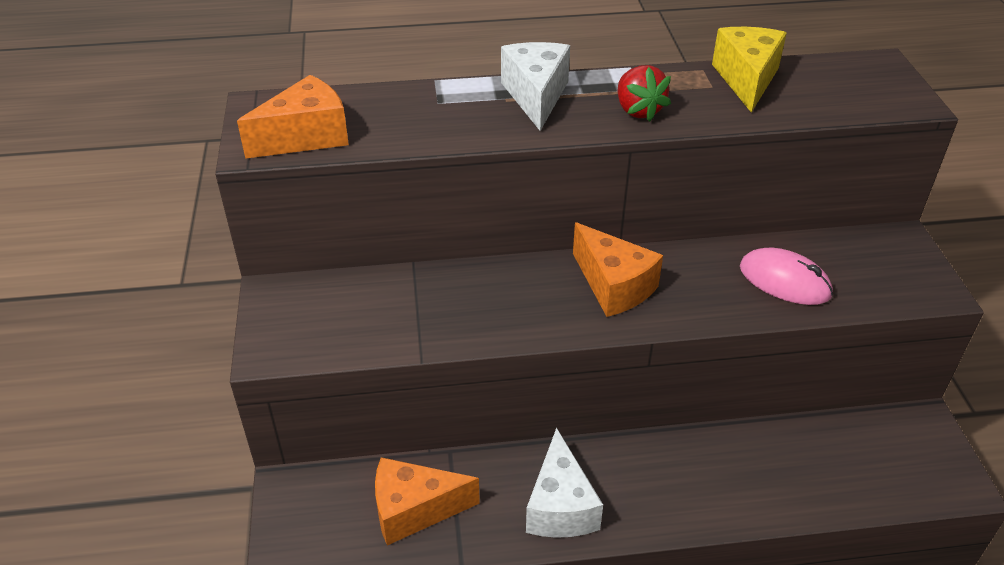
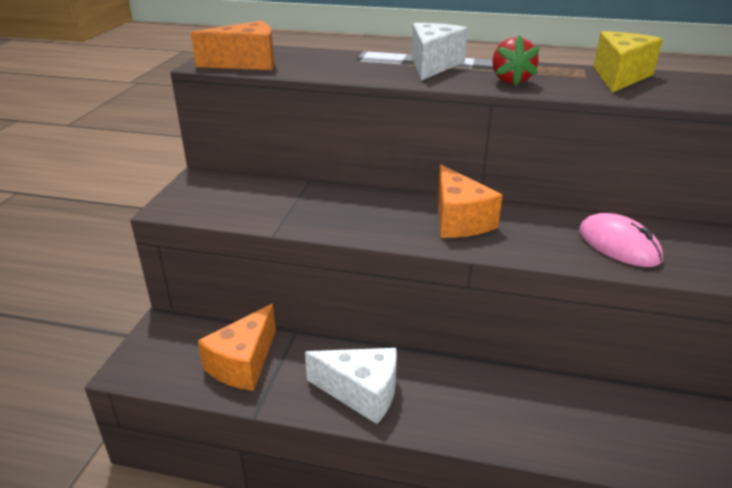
camera: 20 degrees right, 10 degrees down
orange cheese [375,457,480,545] -> orange cheese turned 75 degrees counterclockwise [198,304,276,391]
white cheese [526,427,603,538] -> white cheese turned 90 degrees counterclockwise [305,348,397,424]

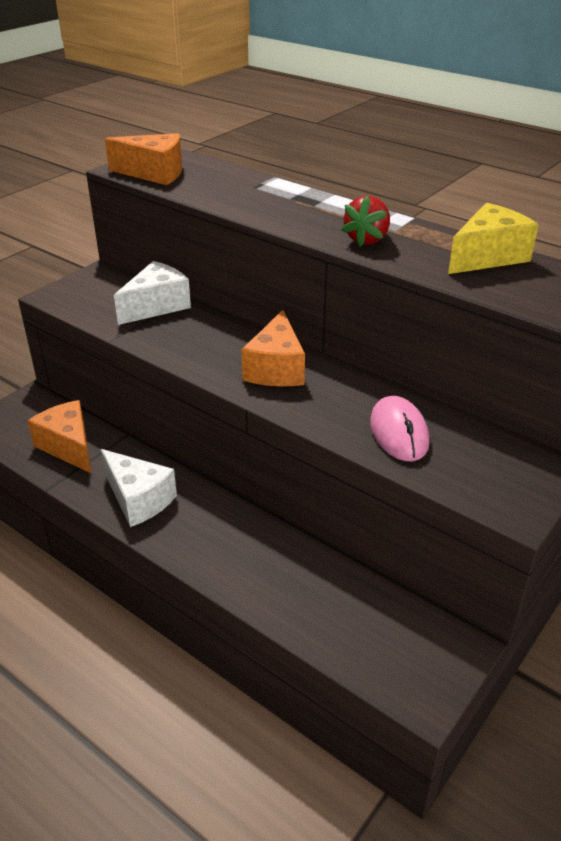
camera: 25 degrees right, 5 degrees up
orange cheese [198,304,276,391] -> orange cheese turned 90 degrees clockwise [28,400,91,473]
white cheese [411,23,468,81] -> white cheese moved to [114,261,191,325]

